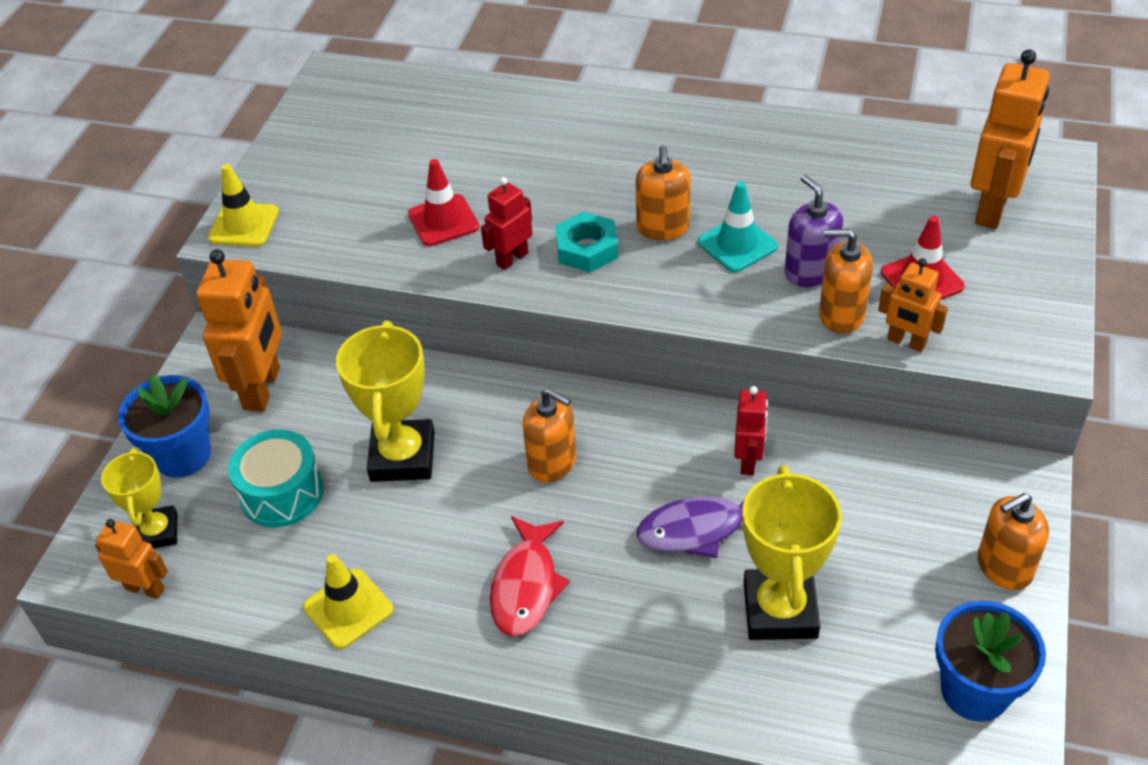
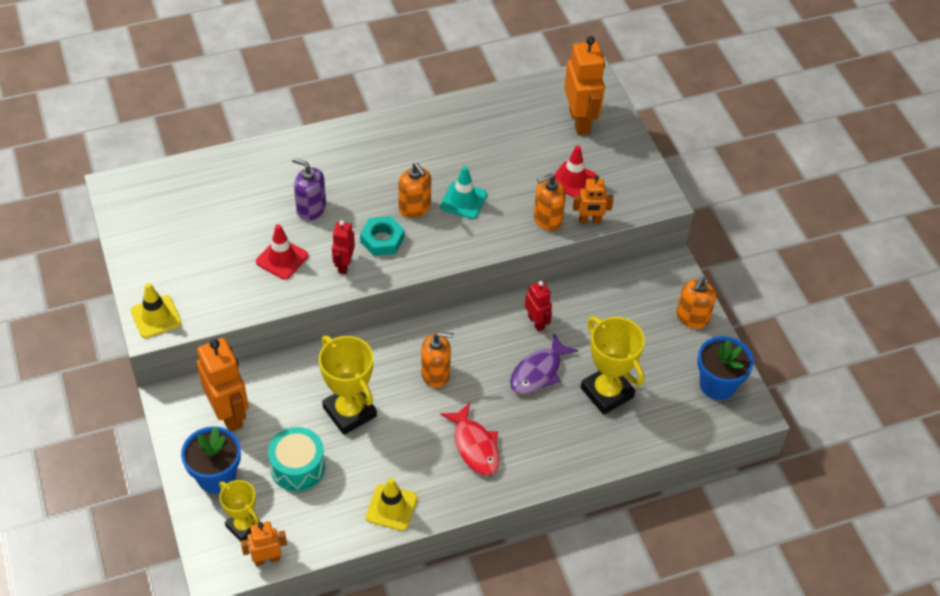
camera: 40 degrees left, 5 degrees up
purple soap dispenser [784,175,843,287] -> purple soap dispenser moved to [292,158,326,221]

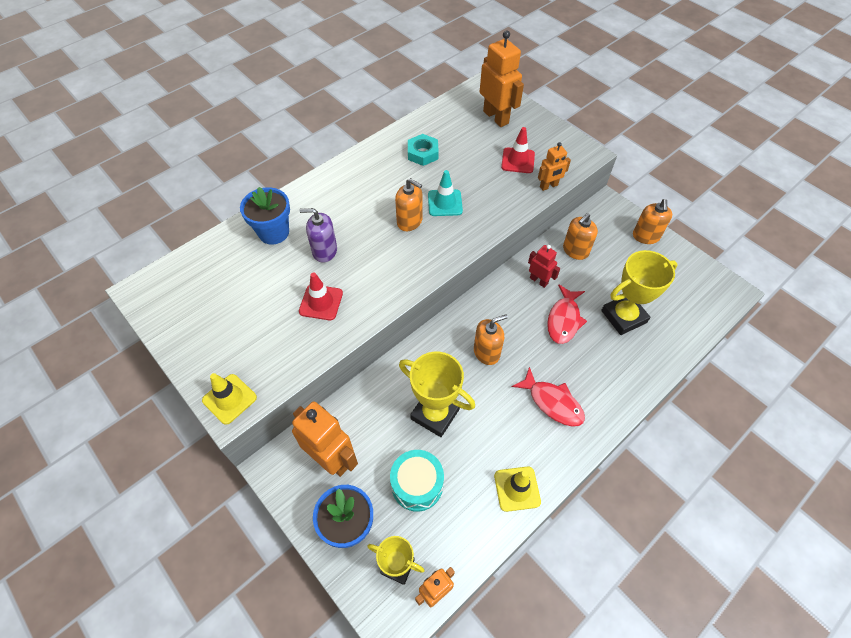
camera: 20 degrees left, 5 degrees up
red robot [332,221,355,274] -> none
turquoise nut [360,216,404,256] -> turquoise nut moved to [408,134,439,166]
purple fish [510,334,578,394] -> red fish [547,285,587,344]
orange soap dispenser [534,174,566,231] -> orange soap dispenser moved to [563,213,598,260]
yellow trophy [581,316,645,415] -> yellow trophy turned 60 degrees counterclockwise [601,250,678,335]
blue flower pot [697,336,754,400] -> blue flower pot moved to [240,187,290,244]

